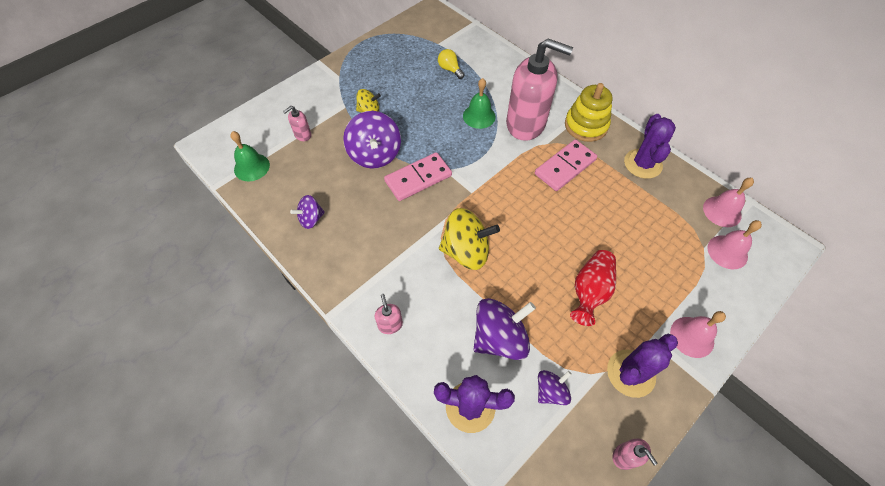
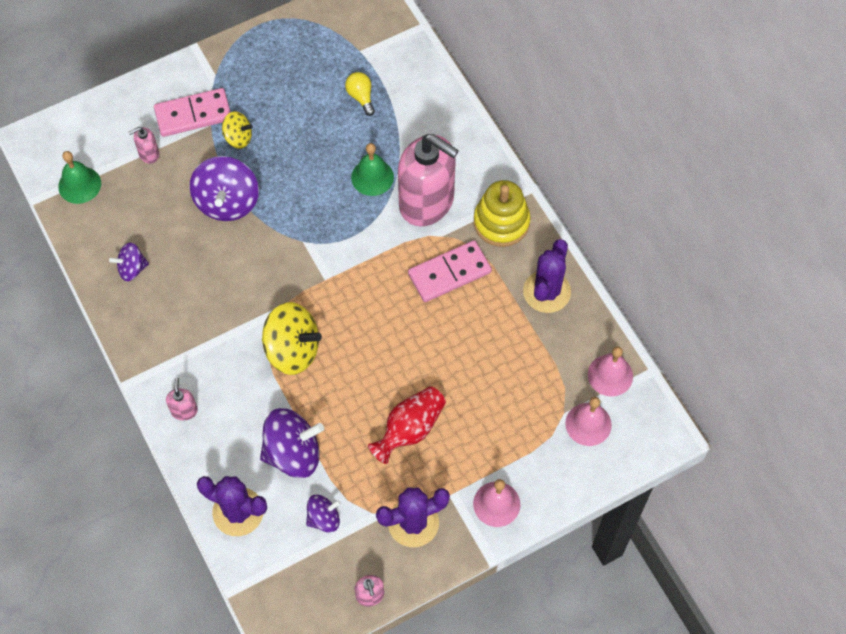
camera: 15 degrees right, 5 degrees up
pink domino [384,152,452,201] -> pink domino moved to [154,88,231,137]

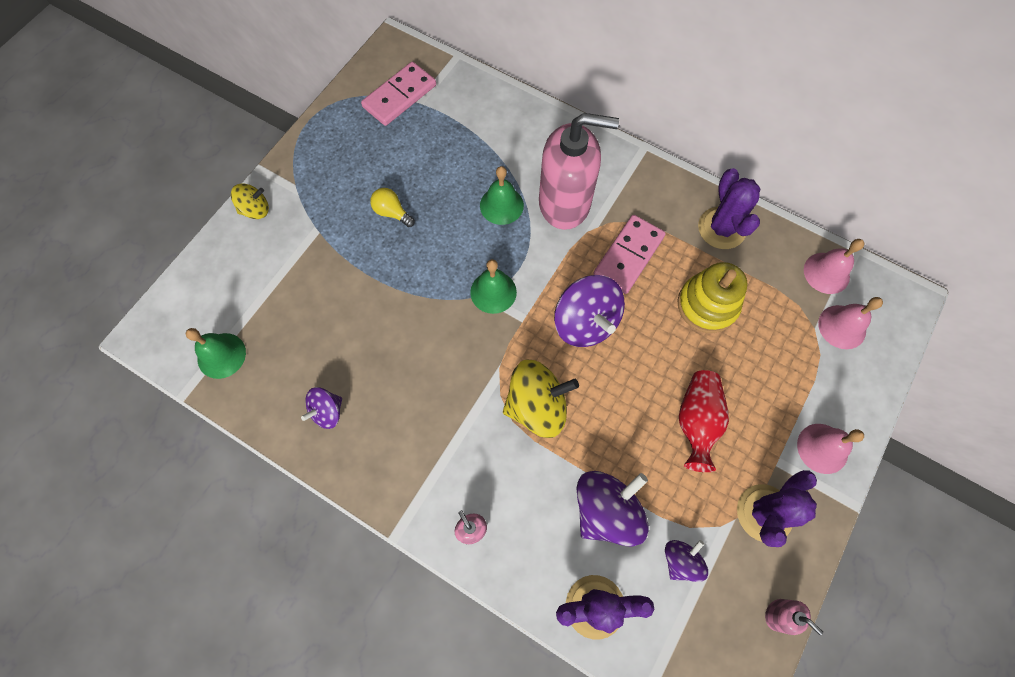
camera: 30 degrees left, 5 degrees up
pink soap dispenser [128,127,159,164] -> none
pink domino [154,88,231,137] -> pink domino moved to [361,62,436,126]
purple spinning top [189,156,259,221] -> purple spinning top moved to [554,275,625,347]
yellow spinning top [222,111,253,149] -> yellow spinning top moved to [231,184,269,219]
yellow light bulb [345,72,375,116] -> yellow light bulb moved to [370,188,415,227]
yellow stacking toy [474,180,531,247] -> yellow stacking toy moved to [678,262,748,333]
none -> green bell [470,259,517,314]

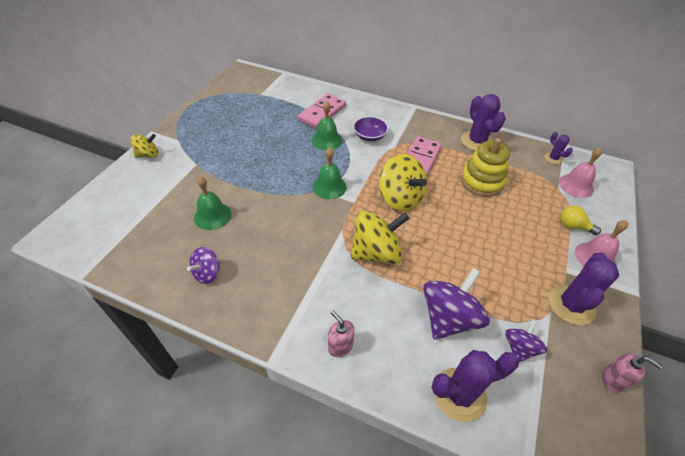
camera: 10 degrees left, 20 degrees down
green bell [186,328,246,379] -> green bell moved to [194,176,231,230]
pink domino [361,62,436,126] -> pink domino moved to [298,94,346,129]
yellow light bulb [370,188,415,227] -> yellow light bulb moved to [560,206,601,235]
pink soap dispenser [539,113,619,230] -> purple bowl [353,116,388,141]
purple spinning top [554,275,625,347] -> yellow spinning top [379,154,427,212]
red vase [679,370,729,472] -> none
pink bell [804,239,864,294] -> purple cactus [544,132,573,164]

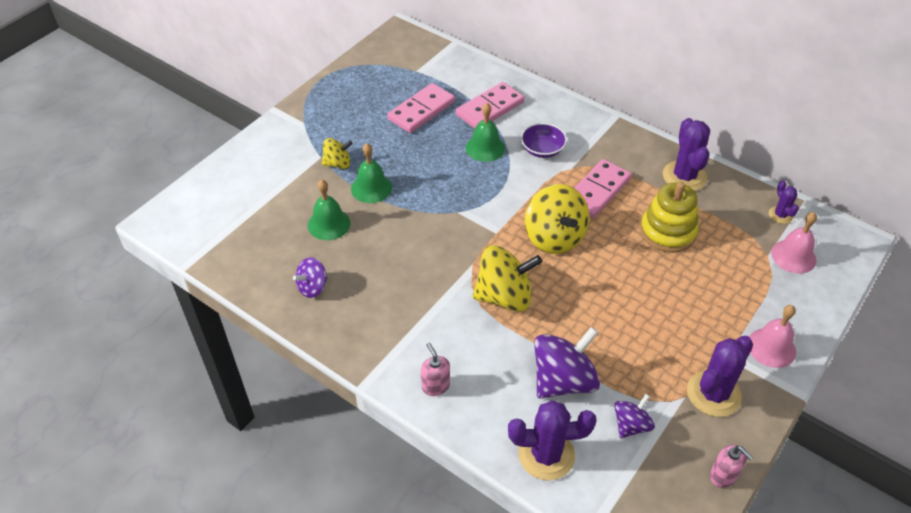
camera: 15 degrees right, 0 degrees up
yellow spinning top [131,134,158,158] -> yellow spinning top moved to [322,138,353,169]
green bell [313,147,347,199] -> green bell moved to [351,143,392,203]
yellow light bulb [560,206,601,235] -> none
none -> pink domino [387,83,455,133]

